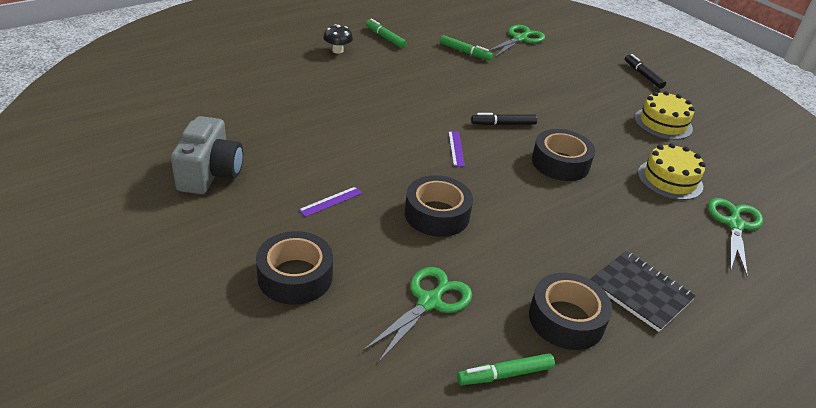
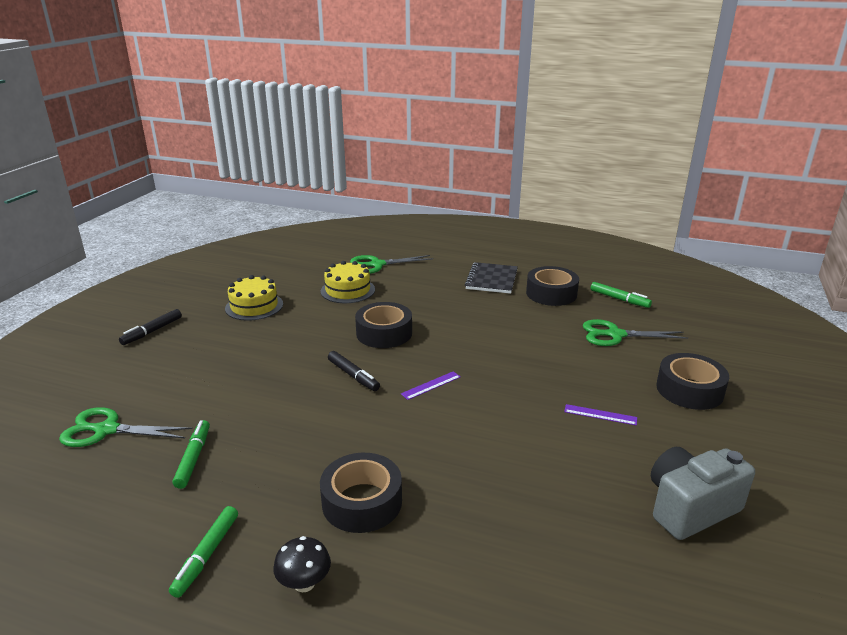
camera: 120 degrees left, 10 degrees down
black tape [405,175,473,237] -> black tape moved to [320,453,402,533]

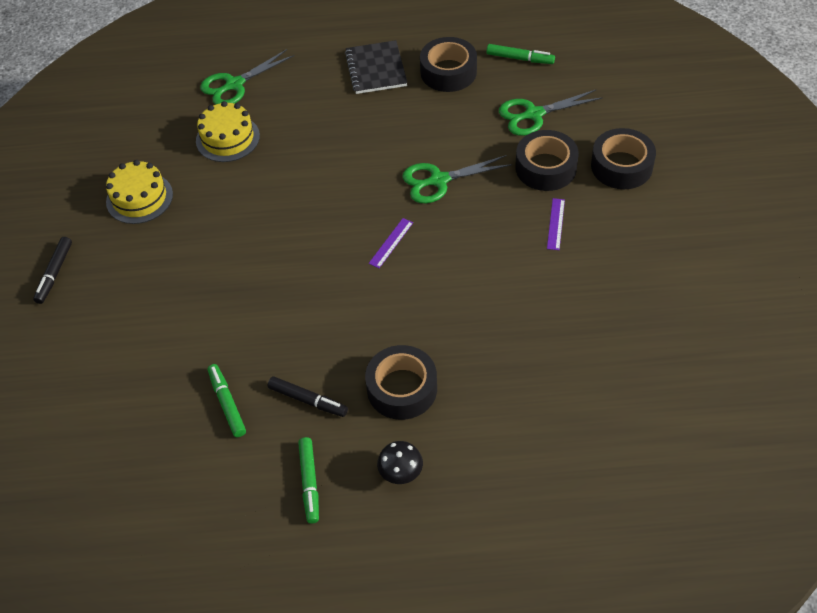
camera: 20 degrees left, 25 degrees up
green scissors [59,407,193,447] -> green scissors moved to [402,155,512,203]
black marker [328,351,380,391] -> black marker moved to [268,377,348,417]
black tape [355,302,412,348] -> black tape moved to [515,130,579,191]
purple ruler [564,404,637,426] -> purple ruler turned 75 degrees counterclockwise [547,198,565,250]
grey camera [651,447,755,540] -> none

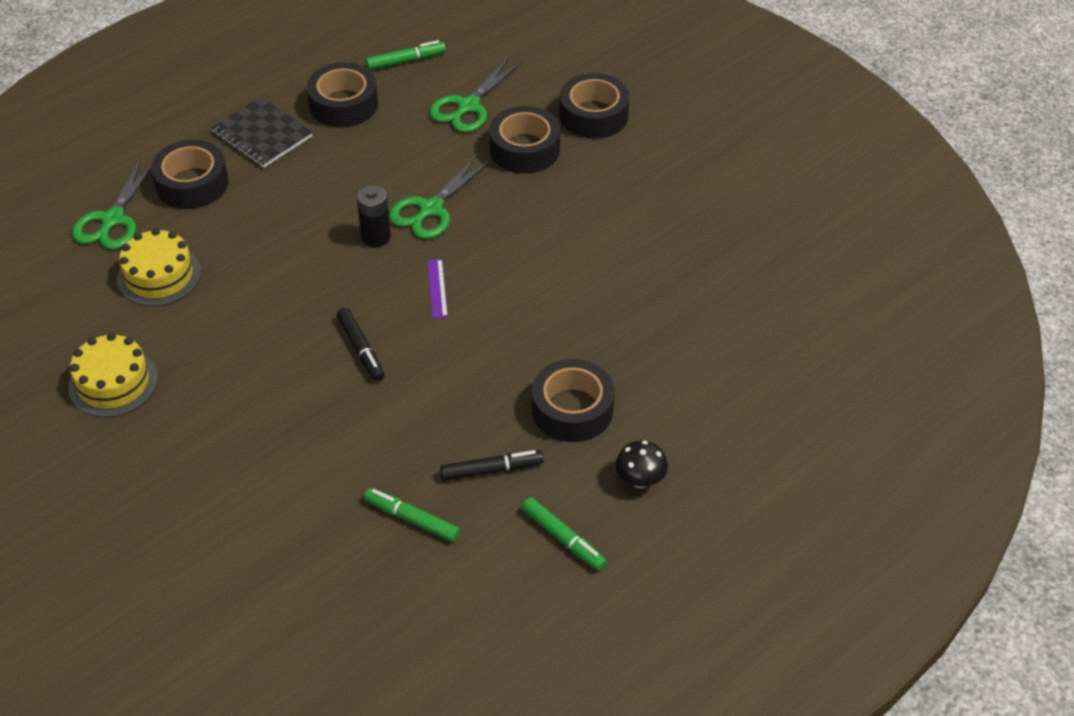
camera: 40 degrees left, 5 degrees down
black marker [33,237,72,304] -> black marker moved to [337,308,385,382]
purple ruler [547,198,565,250] -> none
none -> black tape [151,140,229,209]
none -> black battery [357,185,391,247]

